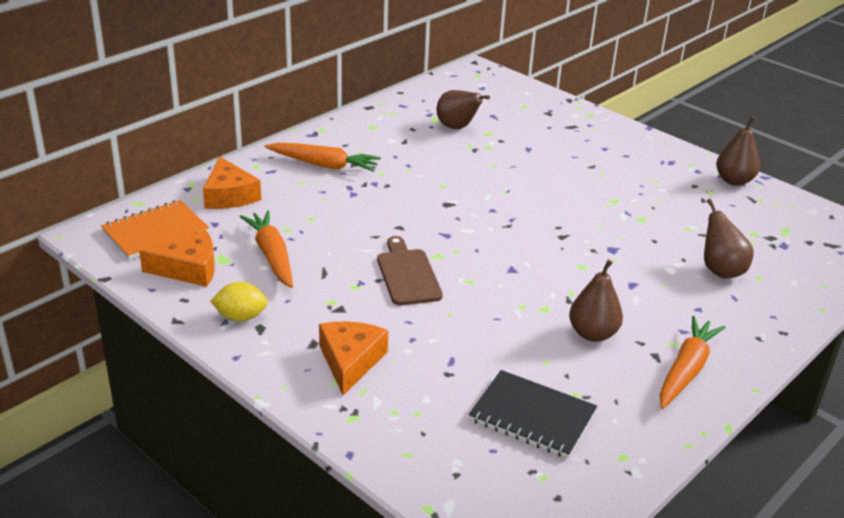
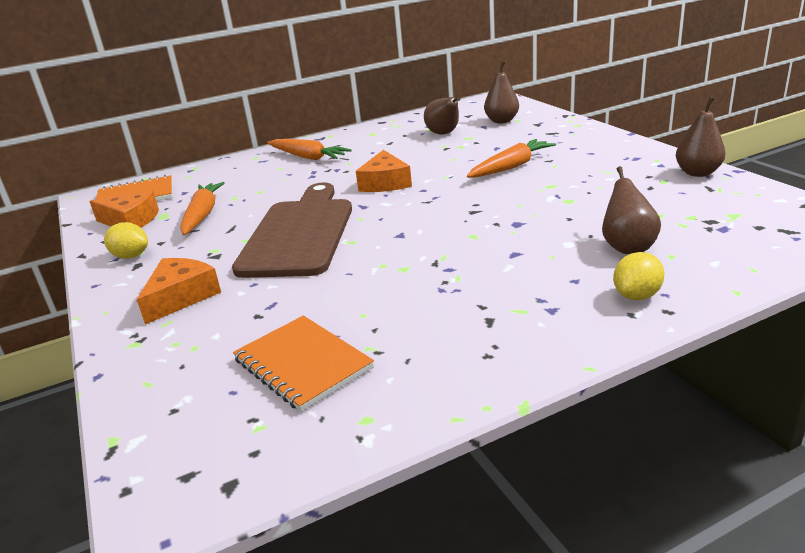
camera: 25 degrees right, 5 degrees down
orange cheese [203,157,261,209] -> orange cheese moved to [356,150,412,192]
brown cutting board [377,236,443,305] -> brown cutting board [232,183,352,278], size x1.83
black notebook [469,370,597,458] -> orange notebook [233,315,374,412]
brown pear [569,259,623,342] -> brown pear moved to [484,61,519,123]
orange carrot [660,316,726,409] -> orange carrot moved to [467,139,556,178]
none -> yellow lemon [613,252,665,300]

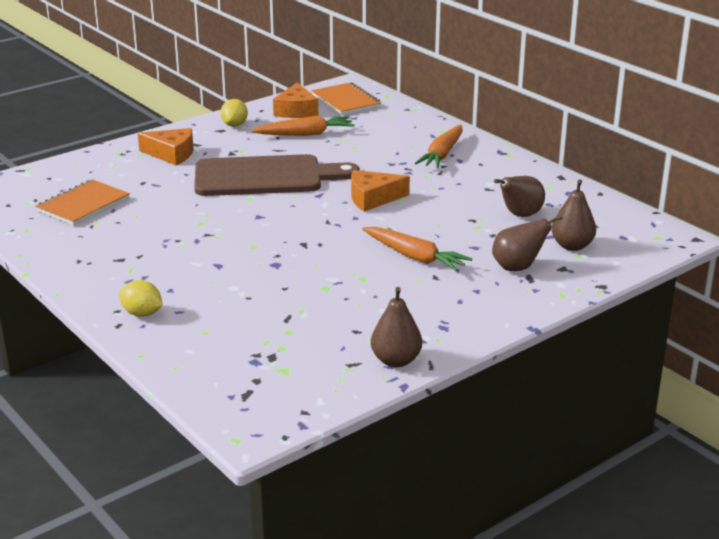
camera: 75 degrees right, 0 degrees up
brown pear [602,166,661,254] -> brown pear moved to [492,215,563,271]

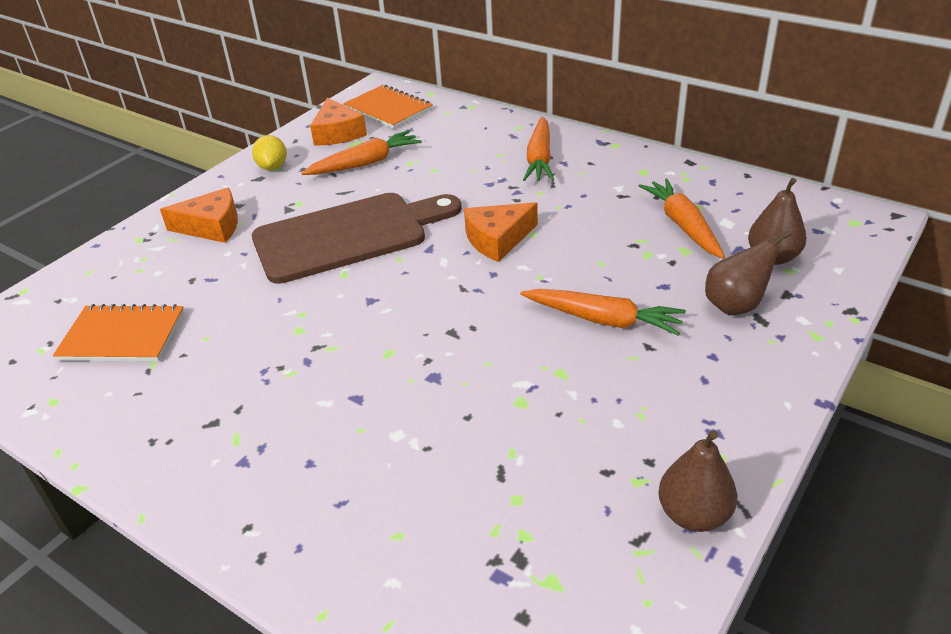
camera: 15 degrees left, 10 degrees up
orange notebook [35,179,130,226] -> orange notebook turned 75 degrees clockwise [53,304,184,362]
yellow lemon [119,280,163,317] -> none
brown pear [494,176,545,217] -> orange carrot [639,178,725,259]

